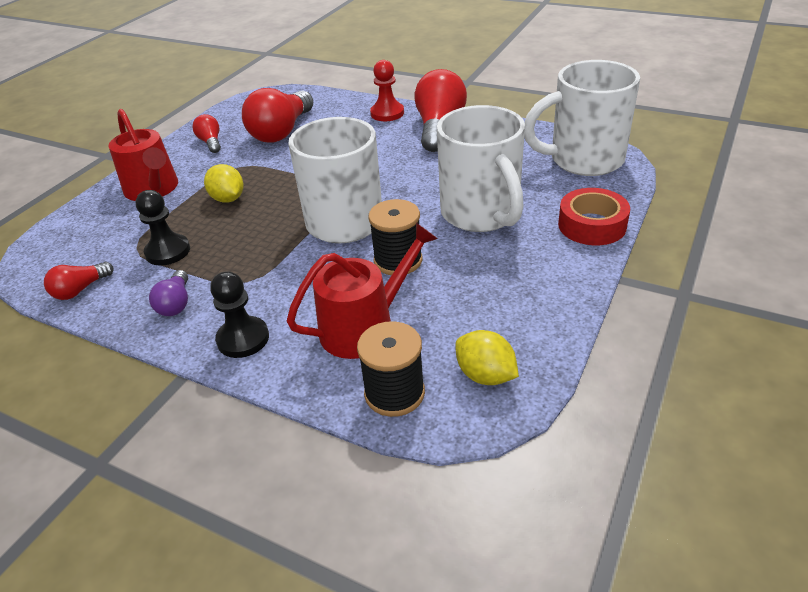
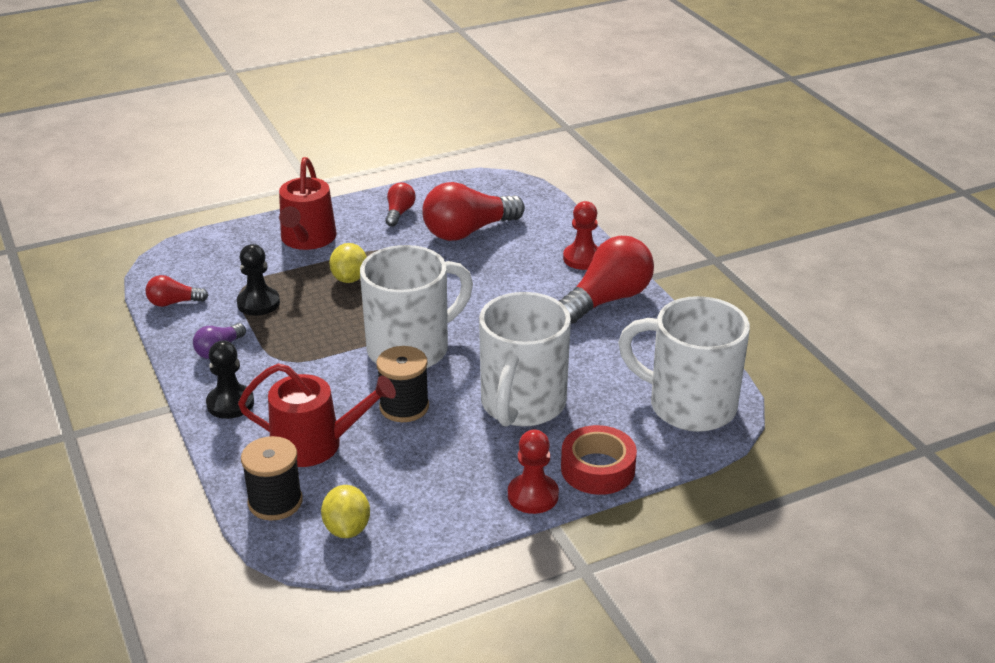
camera: 35 degrees right, 5 degrees down
none -> red pawn [508,430,559,514]

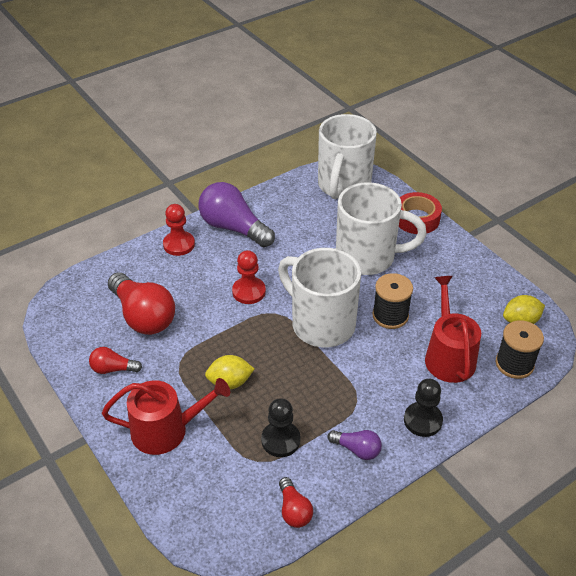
camera: 100 degrees left, 10 degrees up
red pawn [508,430,559,514] -> red pawn moved to [232,250,266,304]
red light bulb [559,236,654,324] -> purple light bulb [198,182,275,247]

